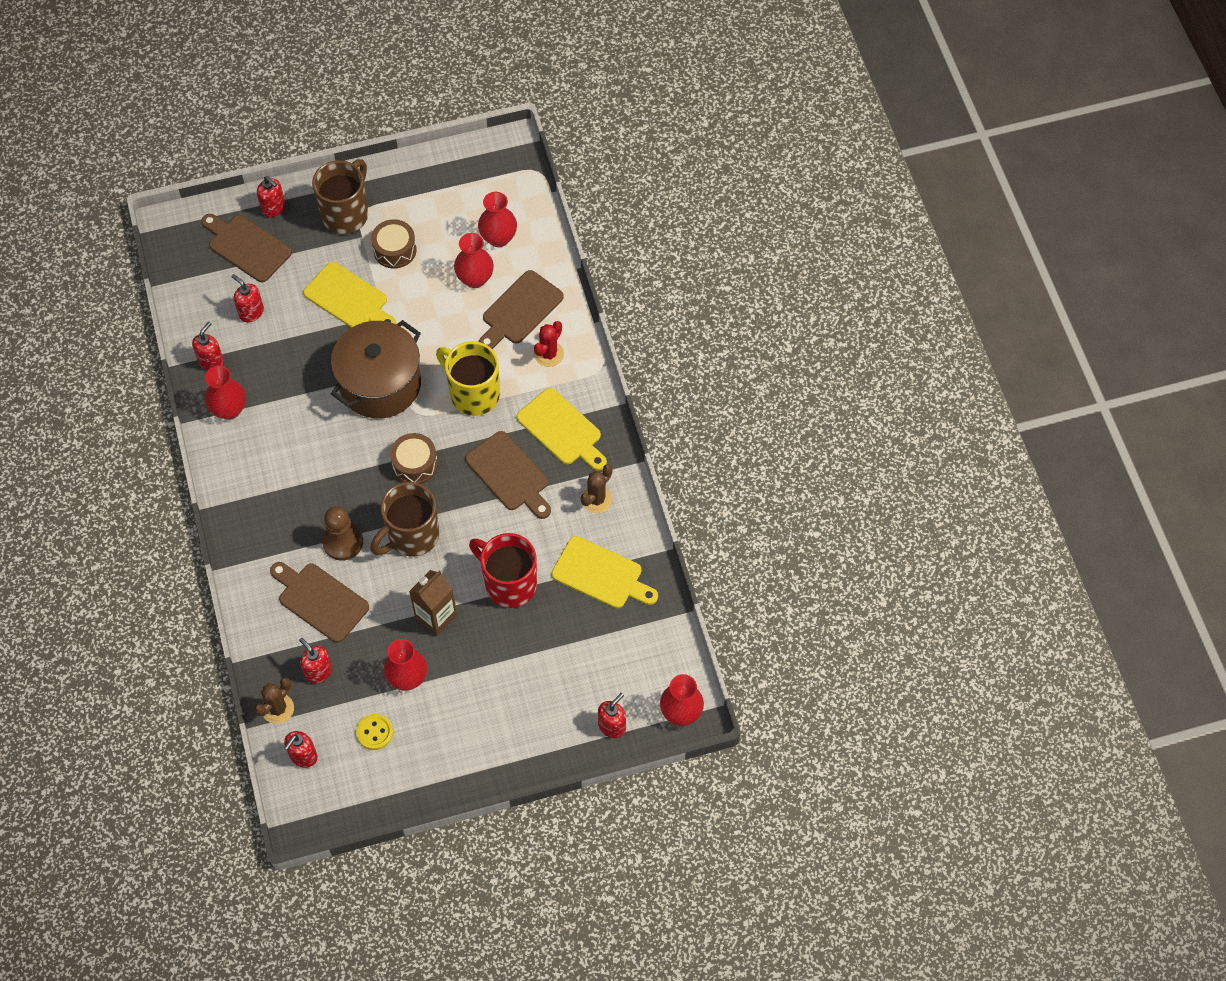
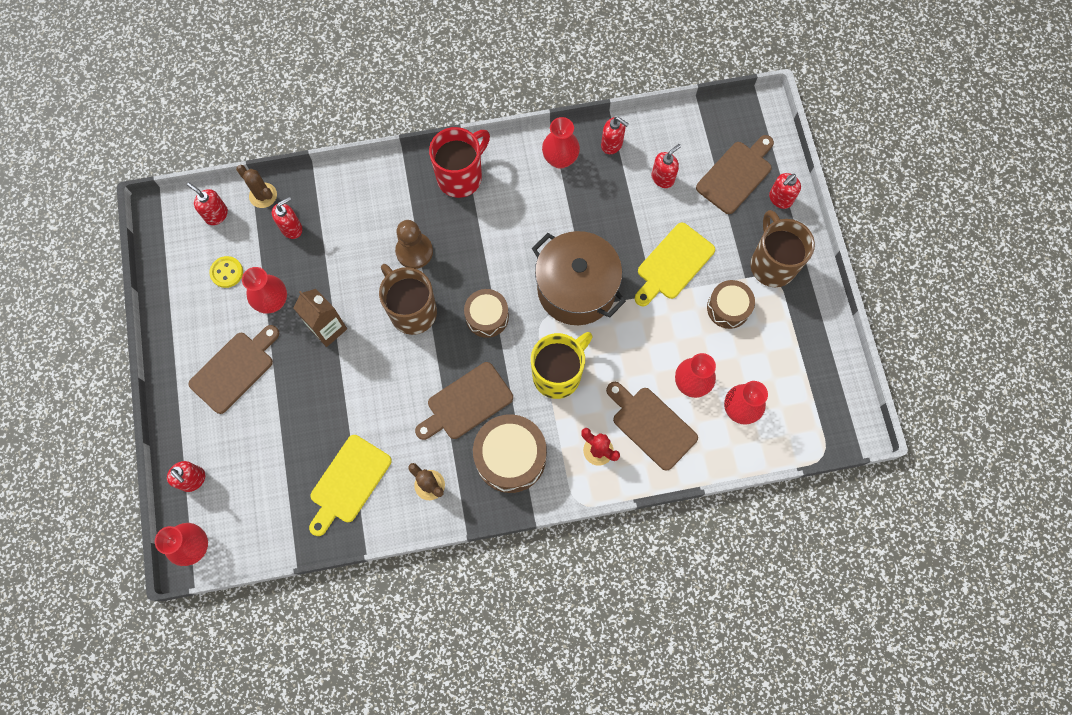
camera: 95 degrees right, 10 degrees up
brown cutting board [270,562,369,643] -> brown cutting board moved to [189,325,279,414]
brown mug [312,159,368,234] -> brown mug turned 135 degrees counterclockwise [750,210,815,287]
red mug [469,533,537,608] -> red mug moved to [429,127,490,198]
yellow cutting board [517,388,607,471] -> brown drum [473,414,547,493]

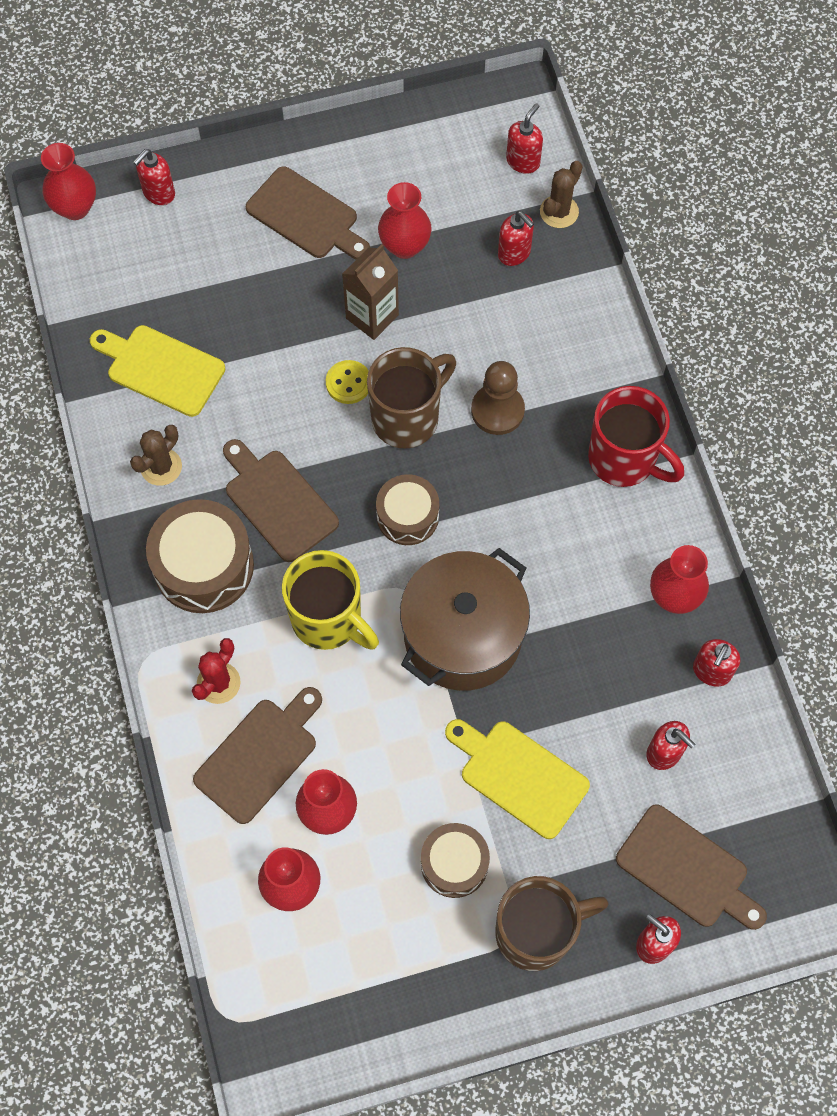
camera: 85 degrees right, 5 degrees down
yellow button [209,256,243,288] -> yellow button moved to [326,360,369,404]

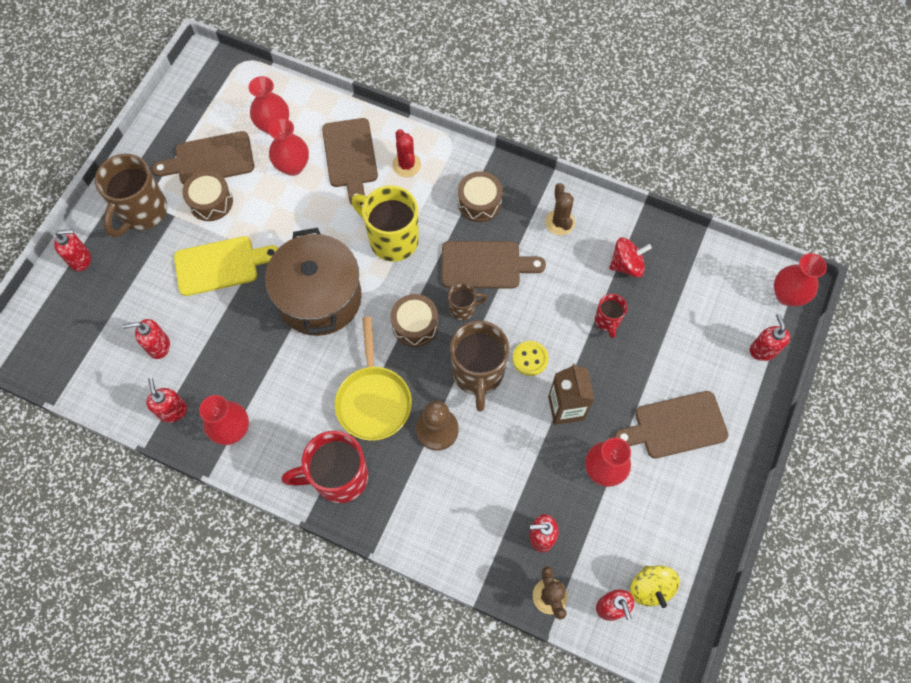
camera: 130 degrees right, 0 degrees up
yellow cutting board [90,325,225,417] -> red spinning top [609,237,652,278]
brown drum [146,499,254,613] -> brown drum [458,171,503,222], size x0.63
yellow mug [282,550,379,650] -> yellow mug turned 45 degrees clockwise [352,186,419,262]
brown cutting board [616,804,767,930] -> brown cutting board moved to [152,131,254,185]
none -> yellow pan [335,316,412,440]
none -> brown mug [448,283,487,320]
none -> red mug [595,294,627,338]
none -> yellow spinning top [630,565,680,608]

